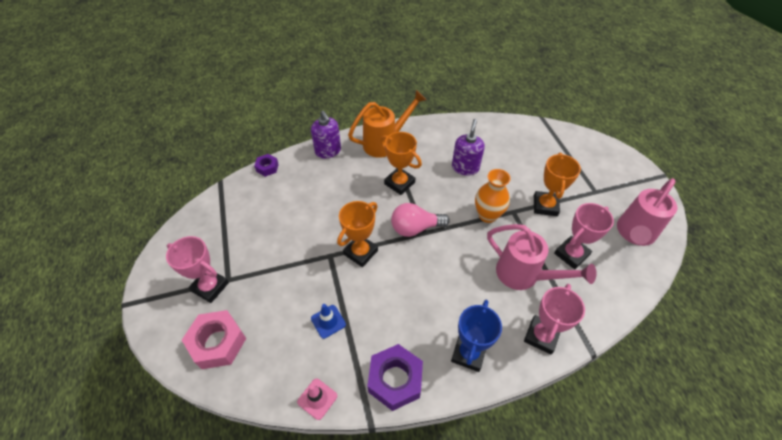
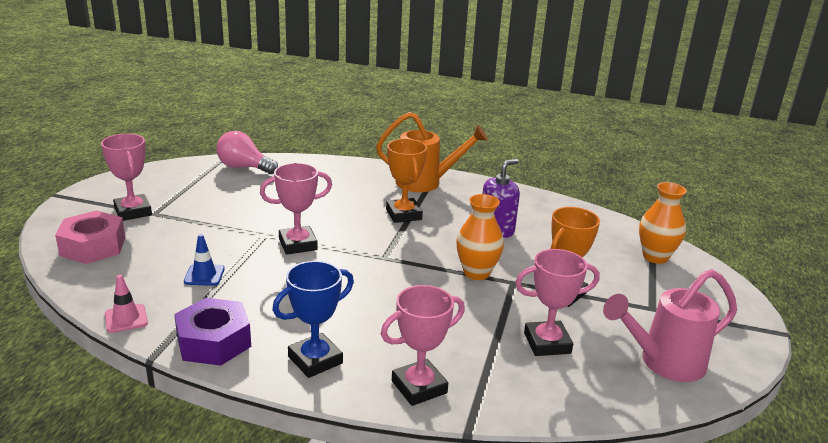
camera: 30 degrees right, 25 degrees down
purple nut [254,154,279,177] -> none
purple soap dispenser [311,111,341,159] -> none
orange trophy [337,201,378,267] -> pink trophy [260,163,332,255]
pink light bulb [391,203,450,237] -> pink light bulb moved to [216,131,278,174]
pink watering can [487,224,597,290] -> none
none -> orange vase [639,182,687,264]

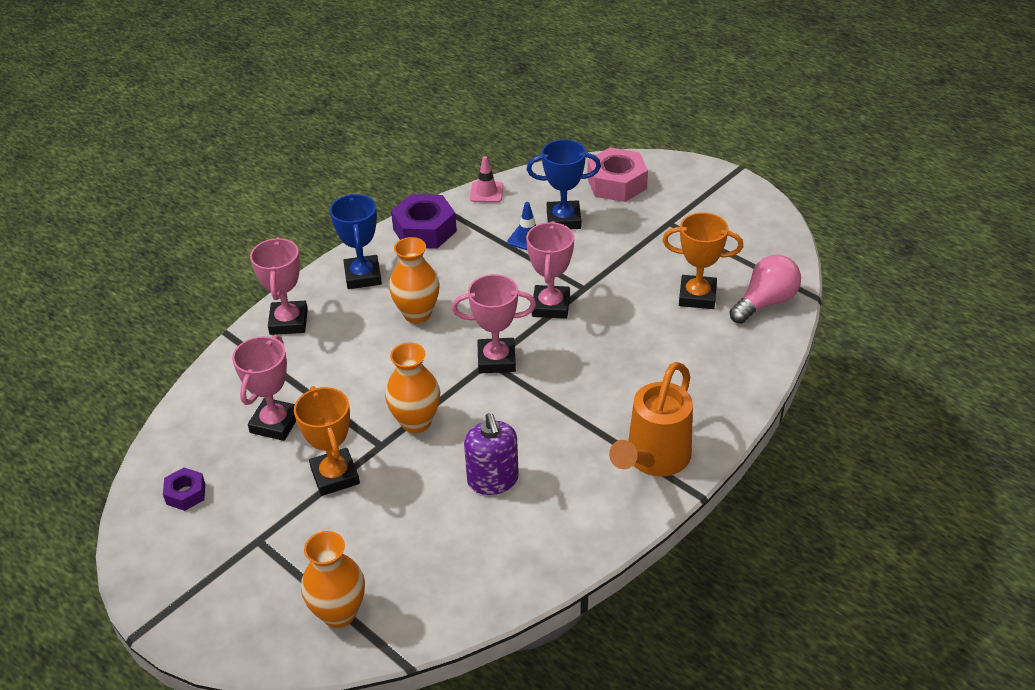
camera: 120 degrees right, 15 degrees up
pink trophy [101,134,152,221] -> pink trophy moved to [452,274,536,373]
orange trophy [386,139,427,223] -> orange trophy moved to [662,212,743,309]
pink watering can [603,269,737,382] -> purple nut [163,468,205,511]
none -> orange vase [389,237,440,323]
none -> blue trophy [527,139,601,229]

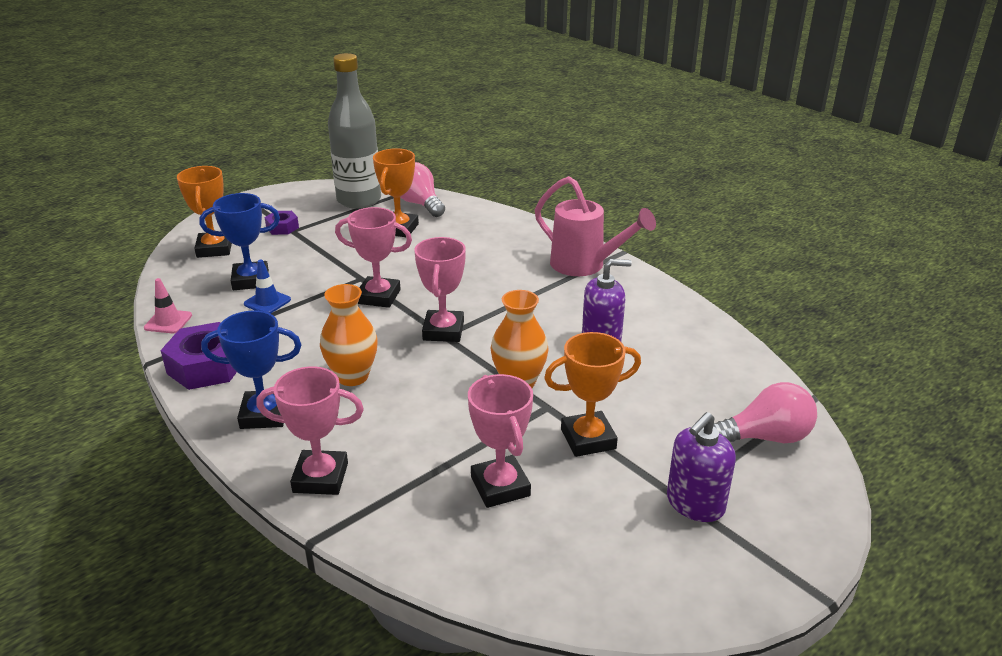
camera: 85 degrees left, 10 degrees down
purple nut [163,468,205,511] -> purple nut moved to [265,211,299,235]
pink trophy [232,335,296,441] -> pink trophy turned 45 degrees clockwise [468,374,533,508]
orange vase [301,531,365,628] -> pink light bulb [713,382,817,443]
blue trophy [527,139,601,229] -> blue trophy turned 75 degrees clockwise [199,193,280,290]
pink nut [587,147,648,202] -> orange trophy [177,166,232,258]
orange watering can [609,362,693,476] -> pink watering can [535,176,656,276]
none -> grey bottle [328,53,381,209]
none -> purple soap dispenser [667,412,736,522]

